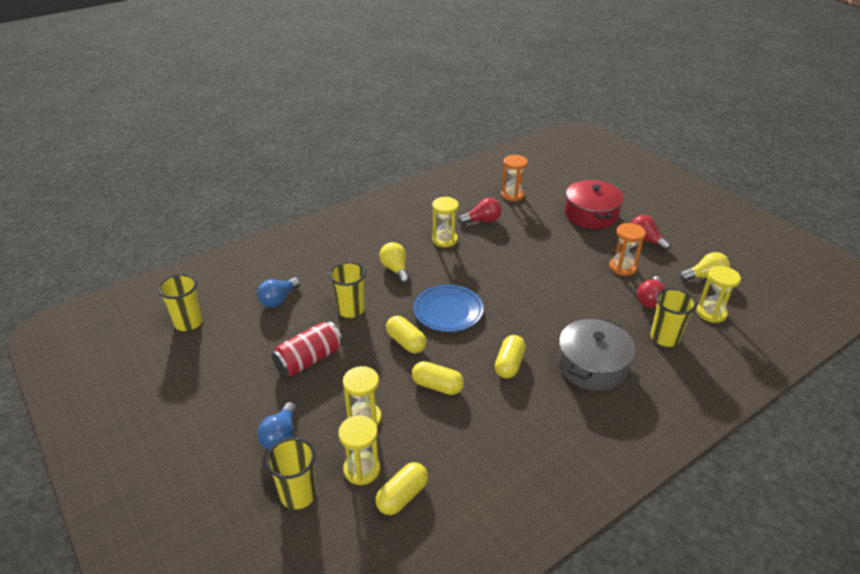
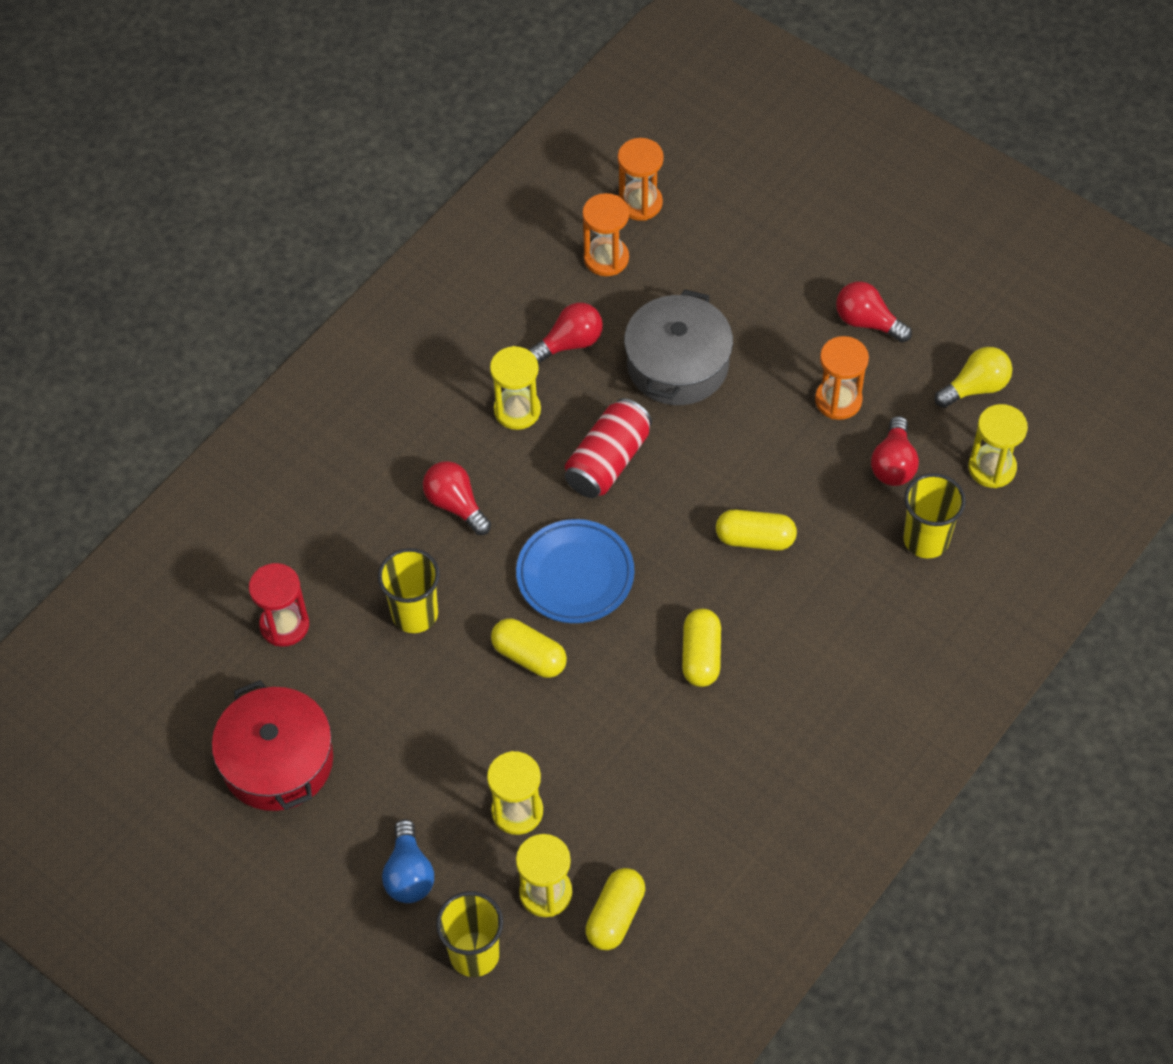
camera: 15 degrees left, 20 degrees up
yellow cup [158,274,203,331] -> none
blue light bulb [257,277,300,308] -> red hourglass [249,563,309,647]
red can [271,321,343,376] -> red can moved to [565,398,652,498]
yellow light bulb [379,242,410,284] -> red light bulb [423,461,491,535]
yellow capsule [412,361,464,395] -> yellow capsule moved to [716,510,797,550]
grey pot [558,319,635,391] -> grey pot moved to [624,289,733,405]
red pot [565,180,624,229] -> red pot moved to [212,680,333,811]
none -> orange hourglass [618,138,664,221]

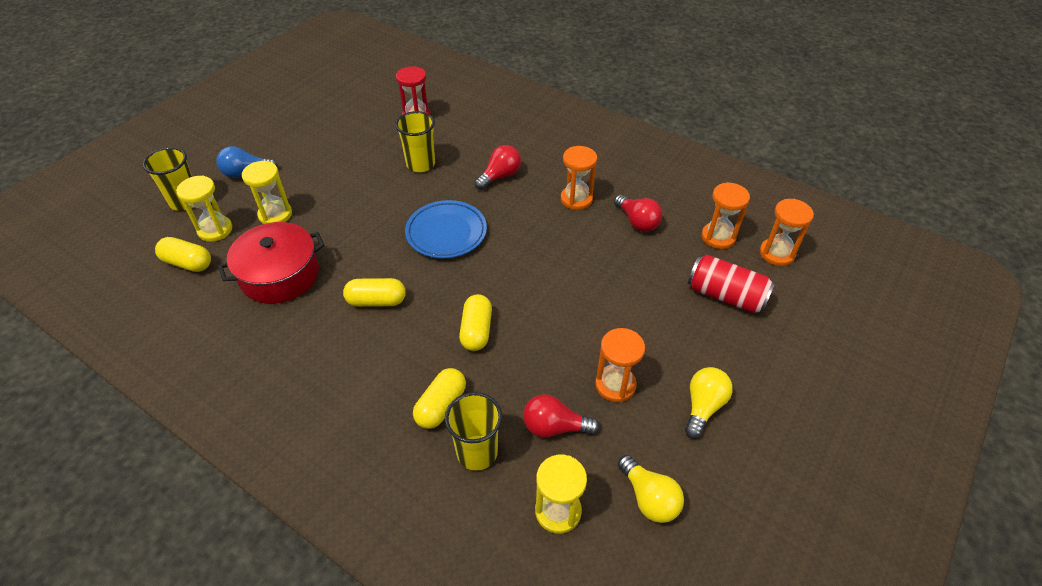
camera: 85 degrees right, 10 degrees down
red pot [212,680,333,811] -> red pot moved to [218,222,325,304]
yellow hourglass [490,346,541,430] -> orange hourglass [561,146,597,210]
yellow capsule [491,618,567,678] -> yellow capsule moved to [413,368,466,429]
red can [565,398,652,498] -> red can moved to [688,255,775,313]
grey pot [624,289,733,405] -> none
red light bulb [836,281,912,342] -> yellow light bulb [685,367,733,439]

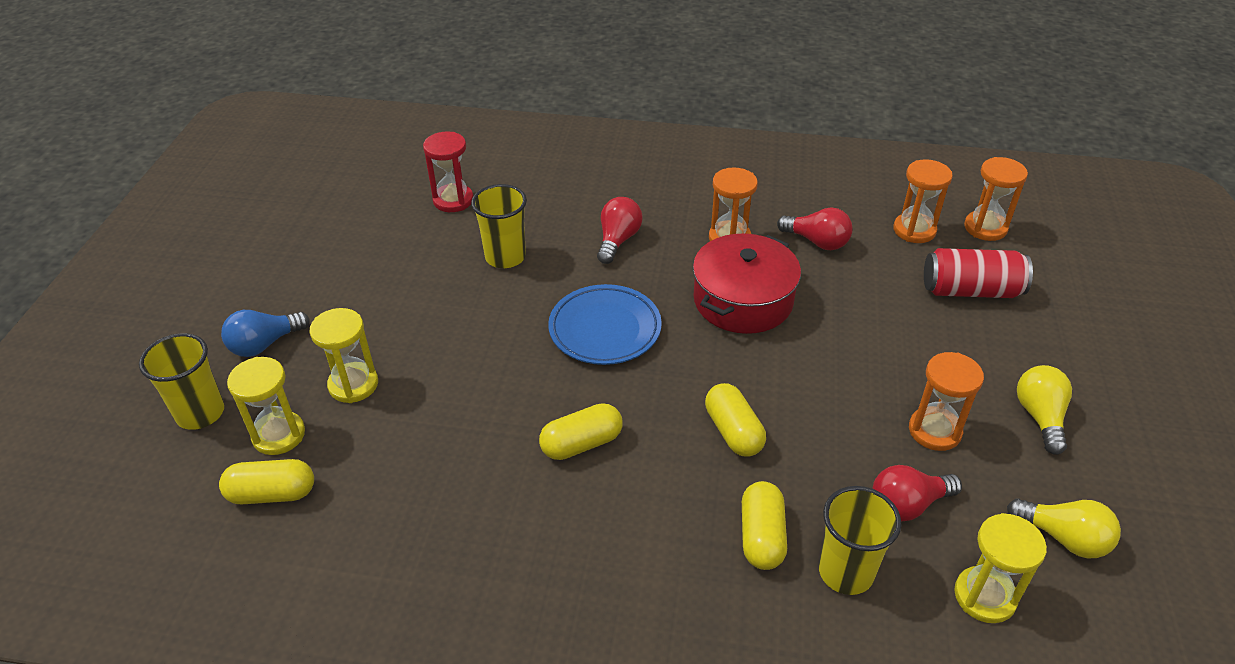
camera: 25 degrees left, 5 degrees down
red pot [218,222,325,304] -> red pot moved to [693,233,801,334]

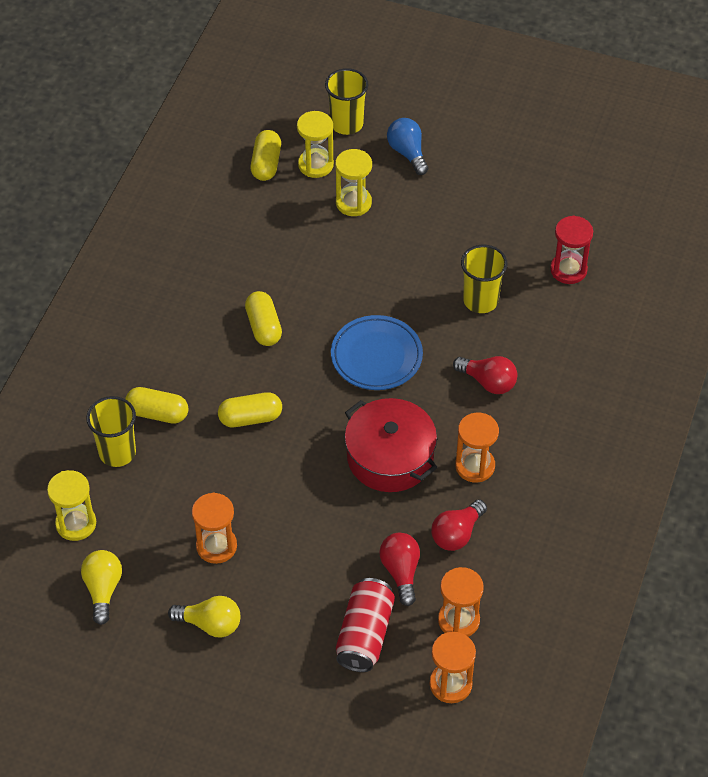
camera: 100 degrees right, 10 degrees up
red light bulb [873,465,962,522] -> red light bulb moved to [379,533,420,606]
yellow light bulb [1007,498,1121,558] -> yellow light bulb turned 135 degrees clockwise [81,550,122,625]

